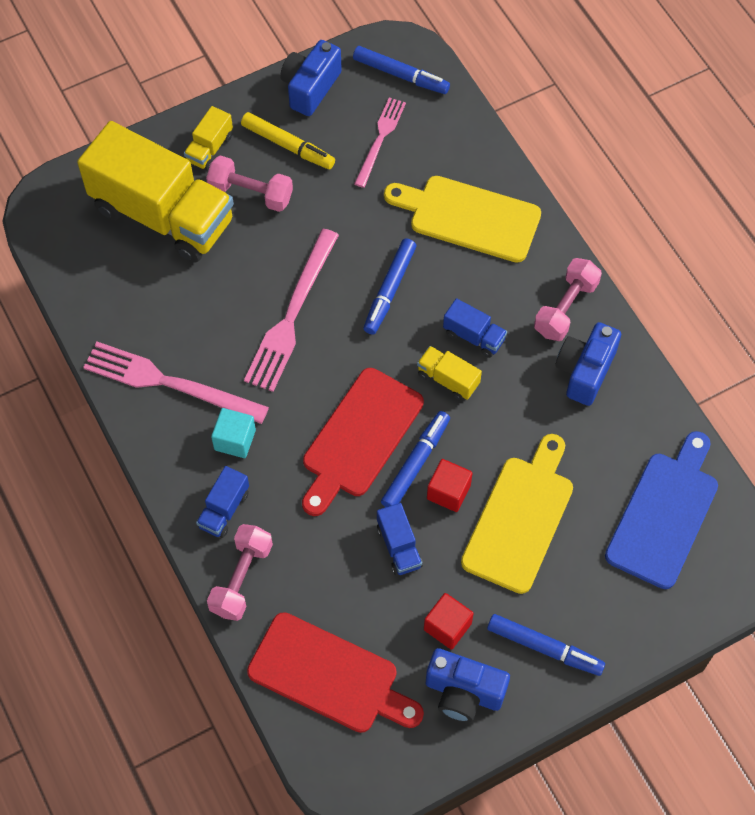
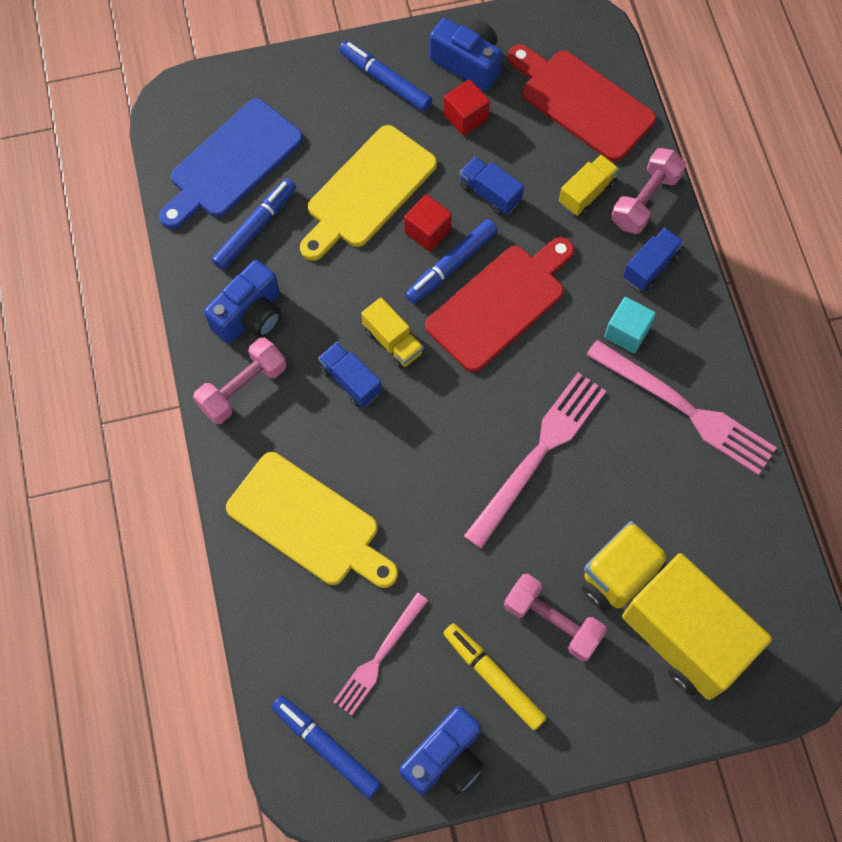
camera: 165 degrees left, 5 degrees up
yellow truck [184,106,233,171] -> yellow truck moved to [559,155,619,216]
blue marker [363,239,416,335] -> blue marker moved to [212,179,296,270]
blue truck [377,503,423,576] -> blue truck turned 45 degrees counterclockwise [460,156,524,216]

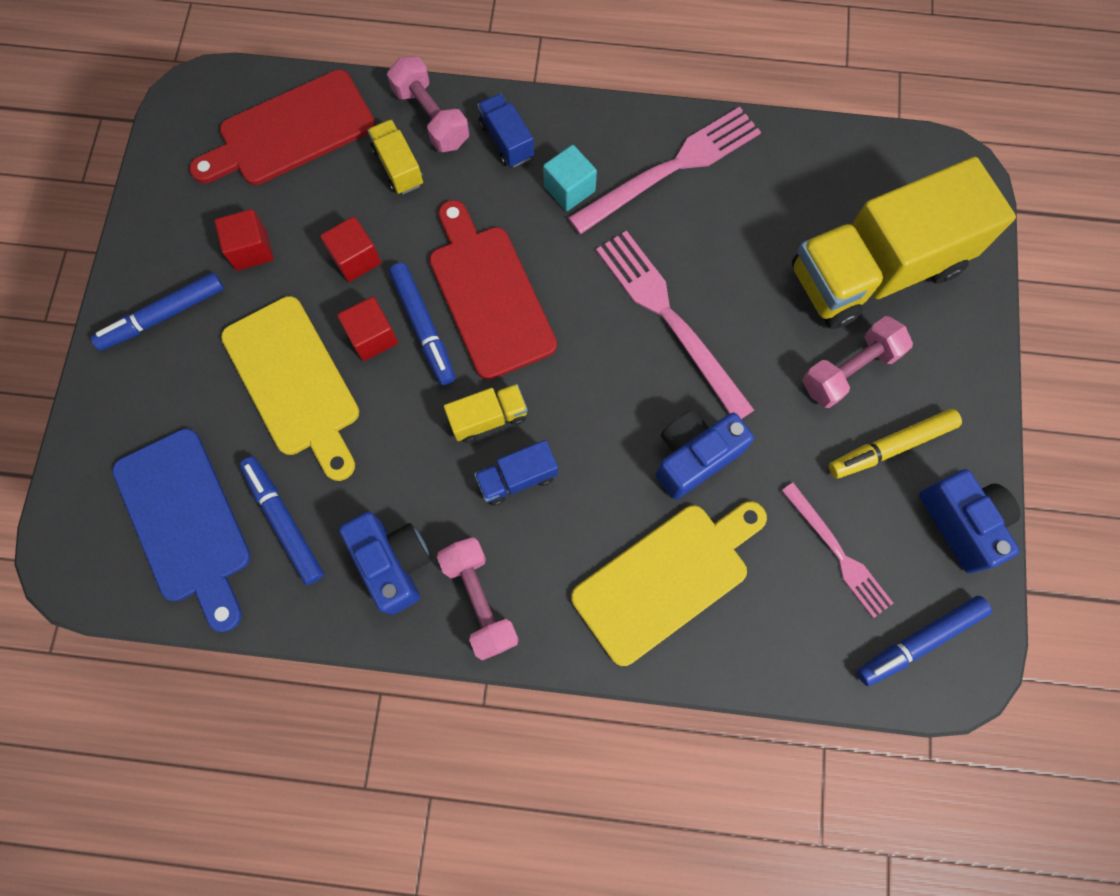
camera: 70 degrees left, 5 degrees up
blue camera [429,18,502,91] -> blue camera moved to [656,410,754,500]
blue truck [460,156,524,216] -> red cube [320,216,381,282]

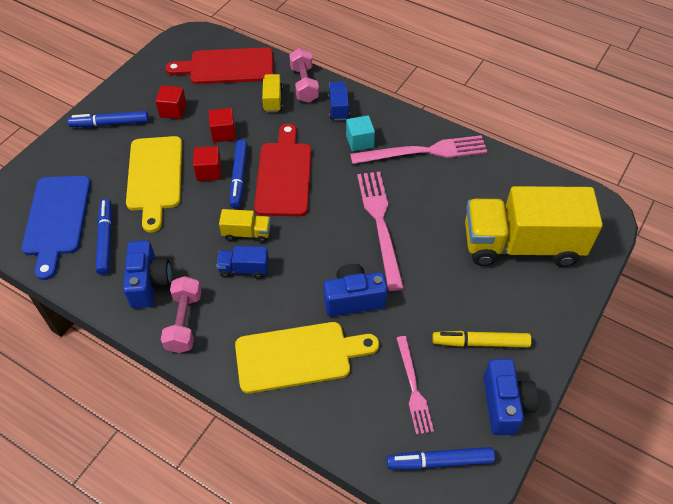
camera: 25 degrees right, 20 degrees down
pink dumbbell [802,316,913,408] -> none

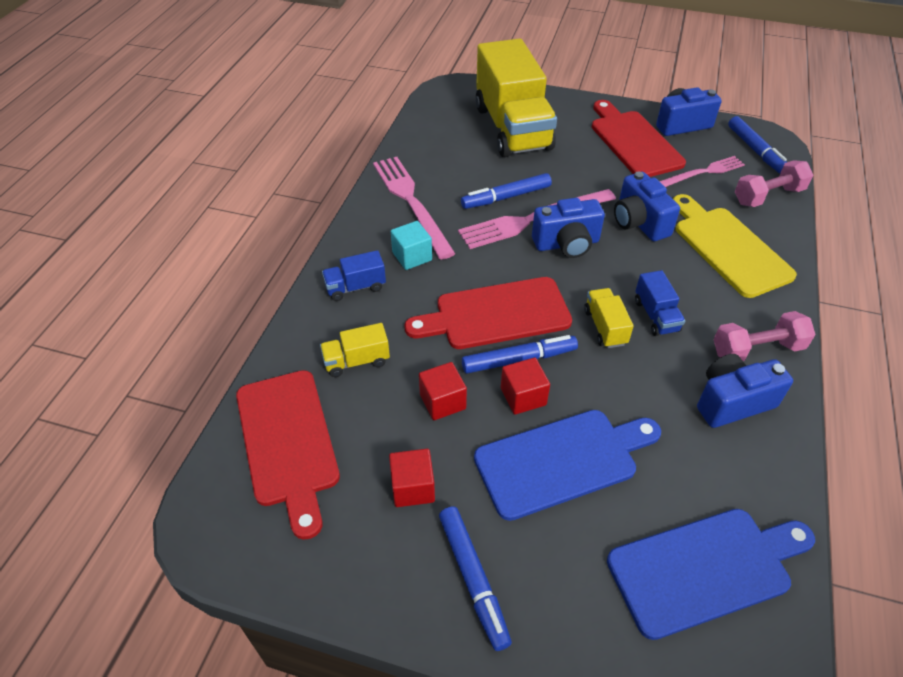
camera: 105 degrees left, 5 degrees down
blue marker [96,199,112,275] -> blue marker moved to [461,173,552,209]
yellow cutting board [126,136,182,233] -> blue cutting board [474,410,661,521]
pink dumbbell [289,48,319,103] -> pink dumbbell moved to [735,160,813,207]
yellow marker [432,331,532,347] -> red cutting board [592,100,686,177]
none -> blue camera [532,198,605,258]

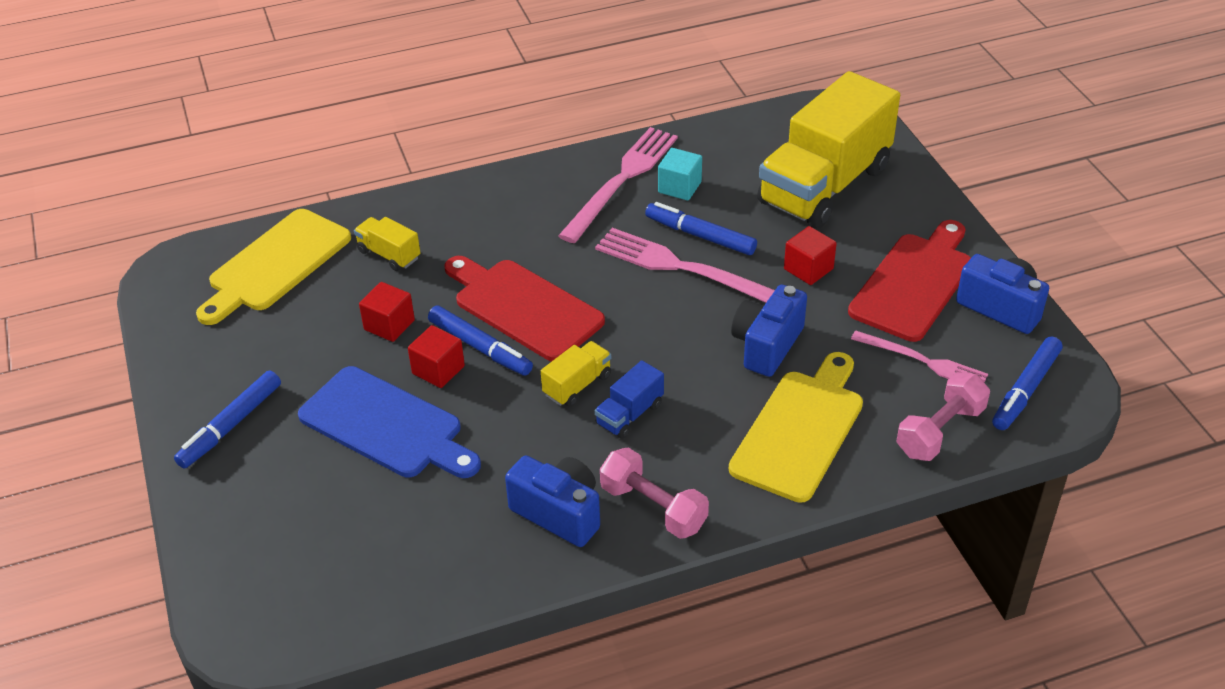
camera: 55 degrees right, 5 degrees down
red cutting board [236,370,340,540] -> yellow cutting board [196,209,351,325]
blue truck [322,250,386,301] -> none
red cube [389,449,435,507] -> red cube moved to [784,226,837,285]
turquoise cube [391,221,432,270] -> turquoise cube moved to [658,148,702,201]
blue camera [532,198,605,258] -> none
blue cutting board [607,509,815,640] -> none
pink dumbbell [735,160,813,207] -> pink dumbbell turned 75 degrees counterclockwise [897,372,990,461]

